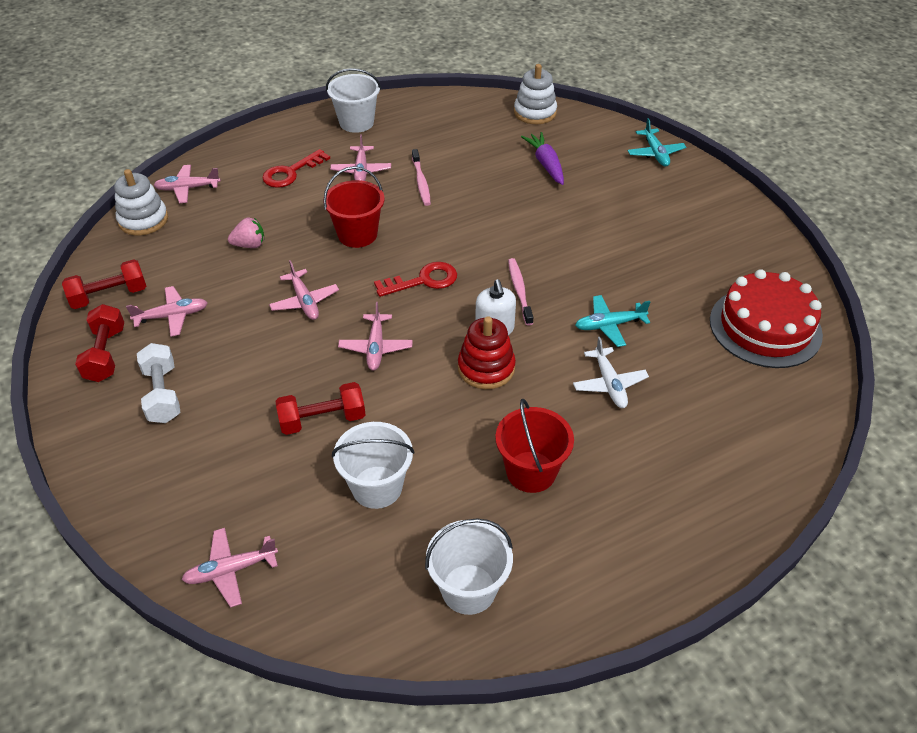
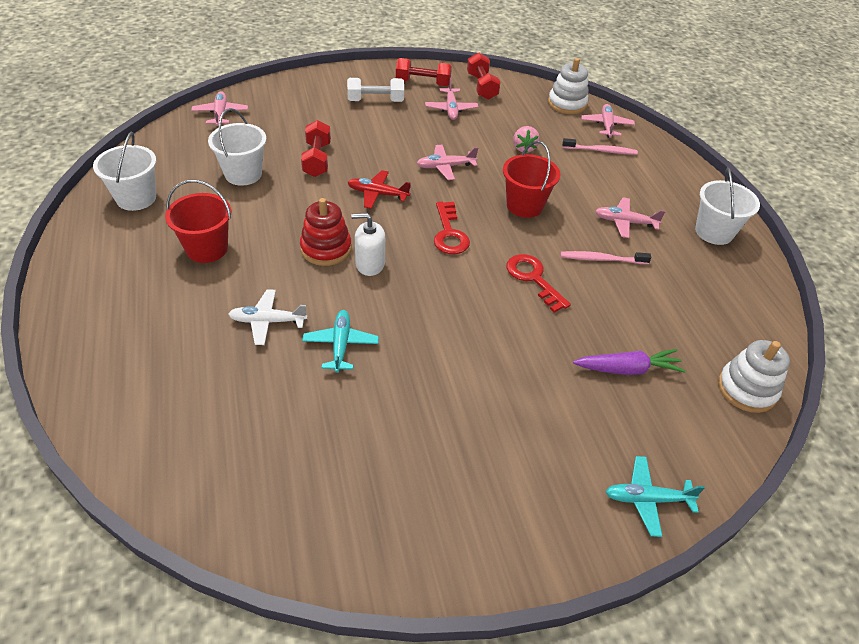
camera: 100 degrees right, 0 degrees up
red key [262,149,330,188] -> red key moved to [507,254,571,313]
pink plane [338,302,413,371] -> red plane [347,170,411,209]
pink toothbrush [508,258,534,326] -> pink toothbrush moved to [562,138,638,155]
red cake [710,269,823,368] -> none

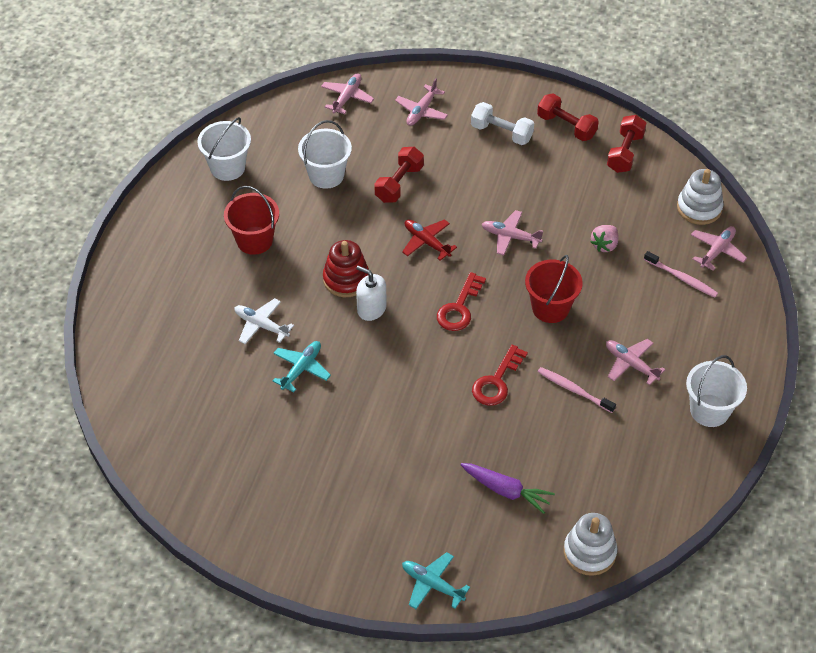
camera: 35 degrees right, 5 degrees up
pink plane [425,78,478,120] -> pink plane moved to [395,78,448,126]
red key [507,254,571,313] -> red key turned 150 degrees counterclockwise [472,345,528,406]

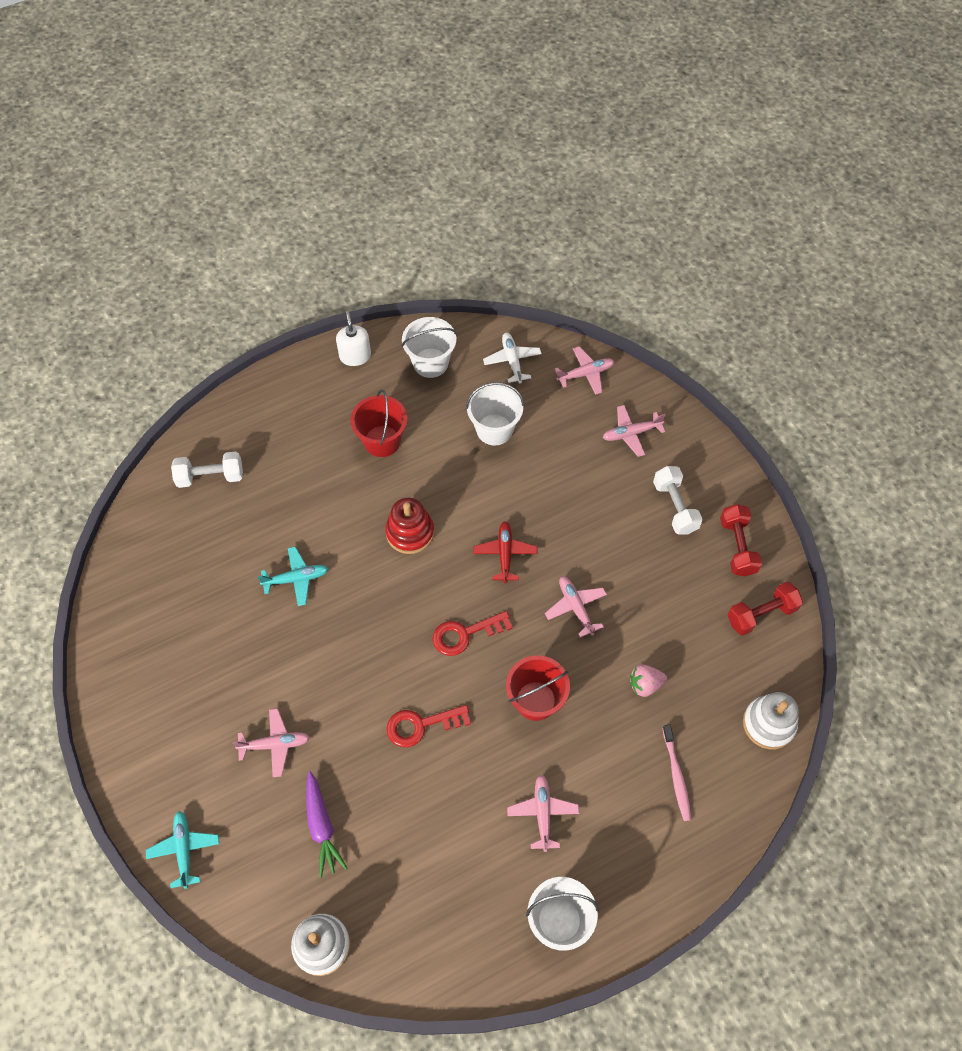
camera: 45 degrees right, 10 degrees up
white plane [234,298,294,344] -> white plane moved to [483,333,542,384]
white soap dispenser [356,266,387,321] -> white soap dispenser moved to [336,311,371,366]
red dumbbell [374,147,424,203] -> none
pink toothbrush [538,367,616,413] -> none
pink plane [691,226,747,271] -> pink plane moved to [232,708,310,777]
none -> white dumbbell [171,451,243,488]

